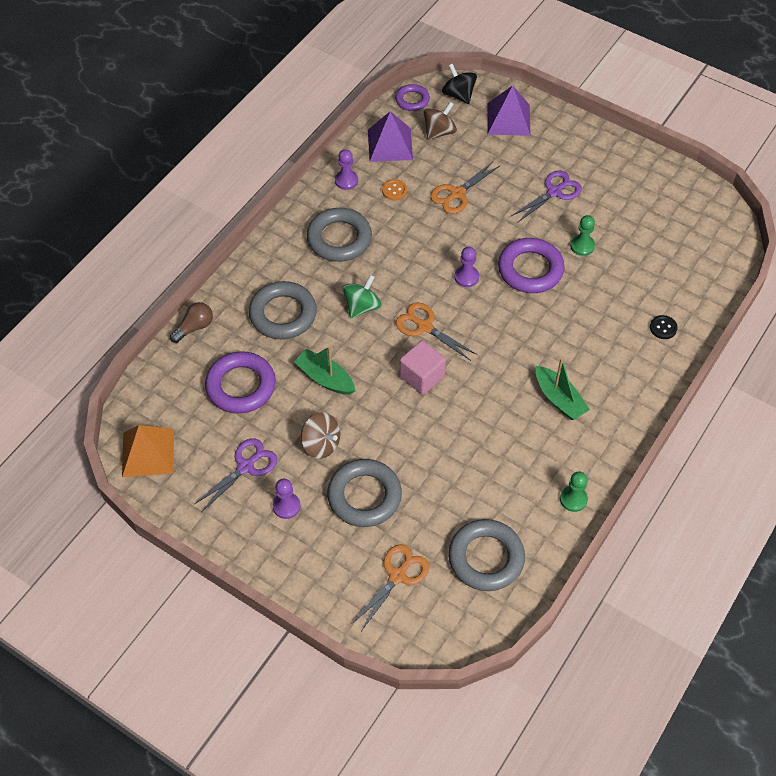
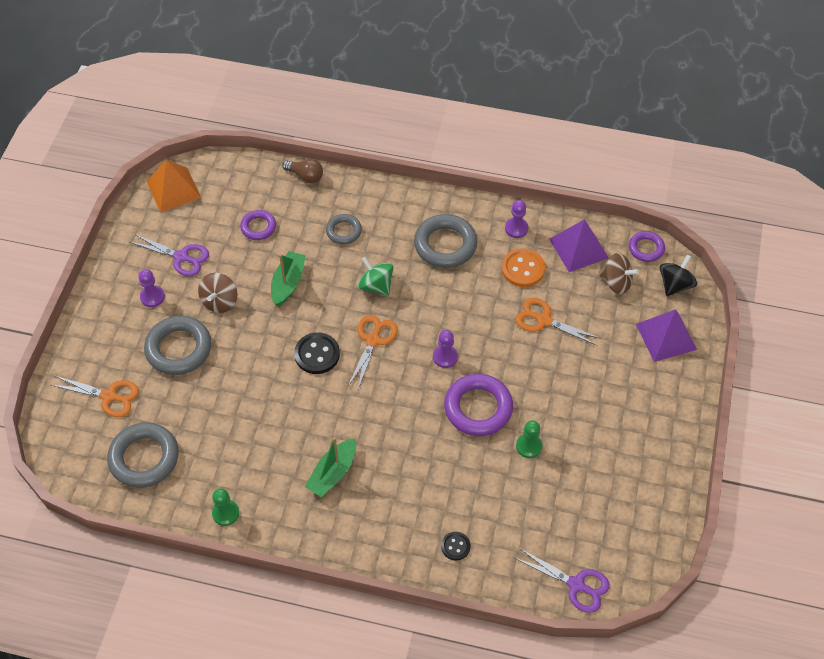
camera: 70 degrees right, 0 degrees up
purple ring [205,351,276,413] -> purple ring [240,210,276,240], size x0.57
grey ring [249,281,317,339] -> grey ring [326,214,362,244], size x0.57
green spinning top [342,274,381,318] -> green spinning top turned 150 degrees counterclockwise [358,257,393,296]
orange button [382,179,407,200] -> orange button [502,248,545,287], size x1.70
pink cube [400,340,446,395] -> black button [294,332,340,374]
purple scissors [510,171,582,223] -> purple scissors moved to [514,548,610,613]

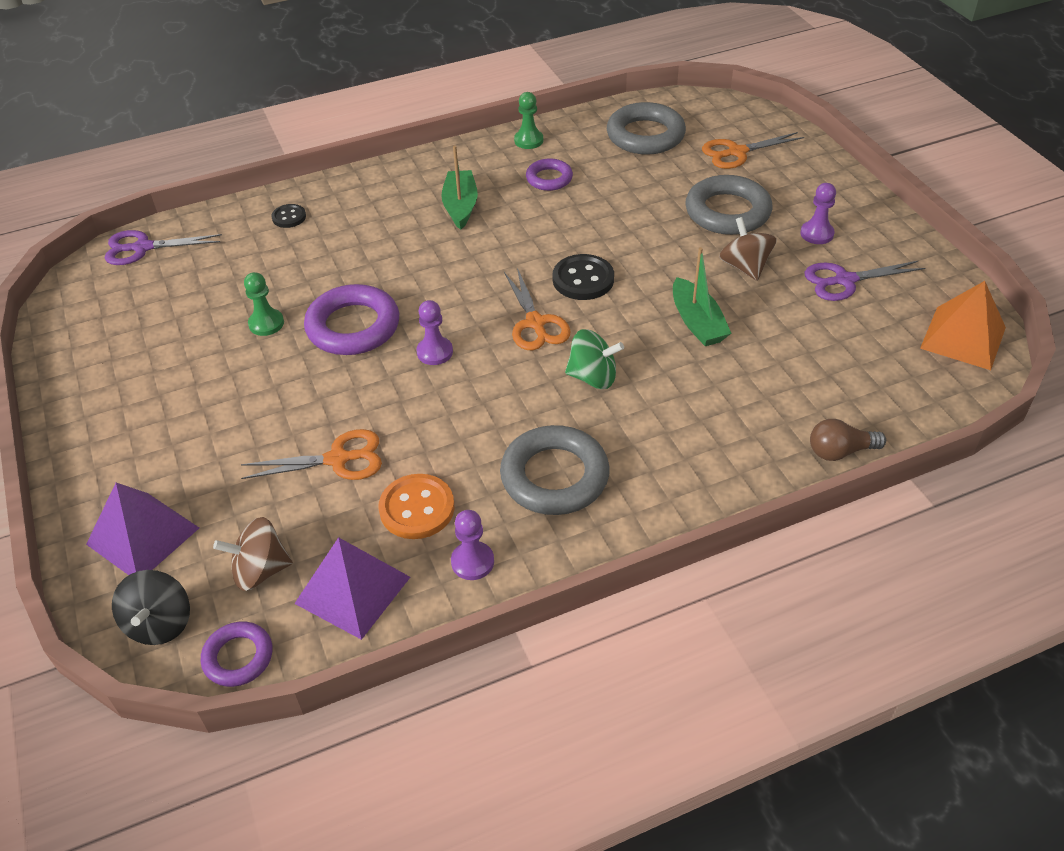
camera: 145 degrees right, 10 degrees down
purple ring [240,210,276,240] -> purple ring moved to [526,159,573,191]
grey ring [326,214,362,244] -> none

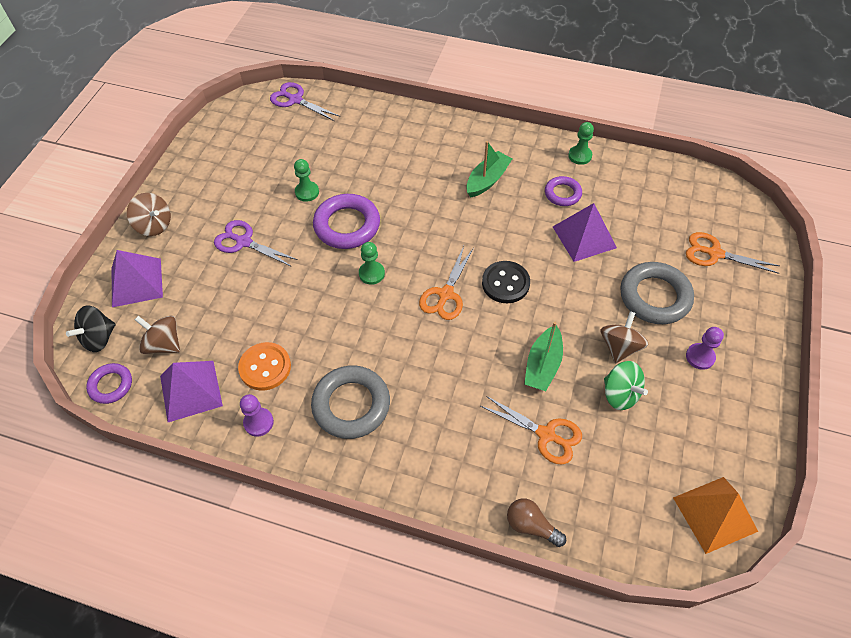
camera: 40 degrees right, 10 degrees up
orange scissors [241,429,382,480] -> orange scissors moved to [481,396,582,464]
black button [272,204,306,228] -> none
purple pawn [417,300,453,365] -> green pawn [359,242,385,285]
green spinning top [565,329,624,389] -> green spinning top moved to [604,361,648,410]
grey ring [607,102,686,155] -> none
purple scissors [805,261,925,301] -> purple scissors moved to [214,220,298,267]
none -> brown spinning top [127,193,171,236]
none -> purple pyramid [553,203,617,262]

